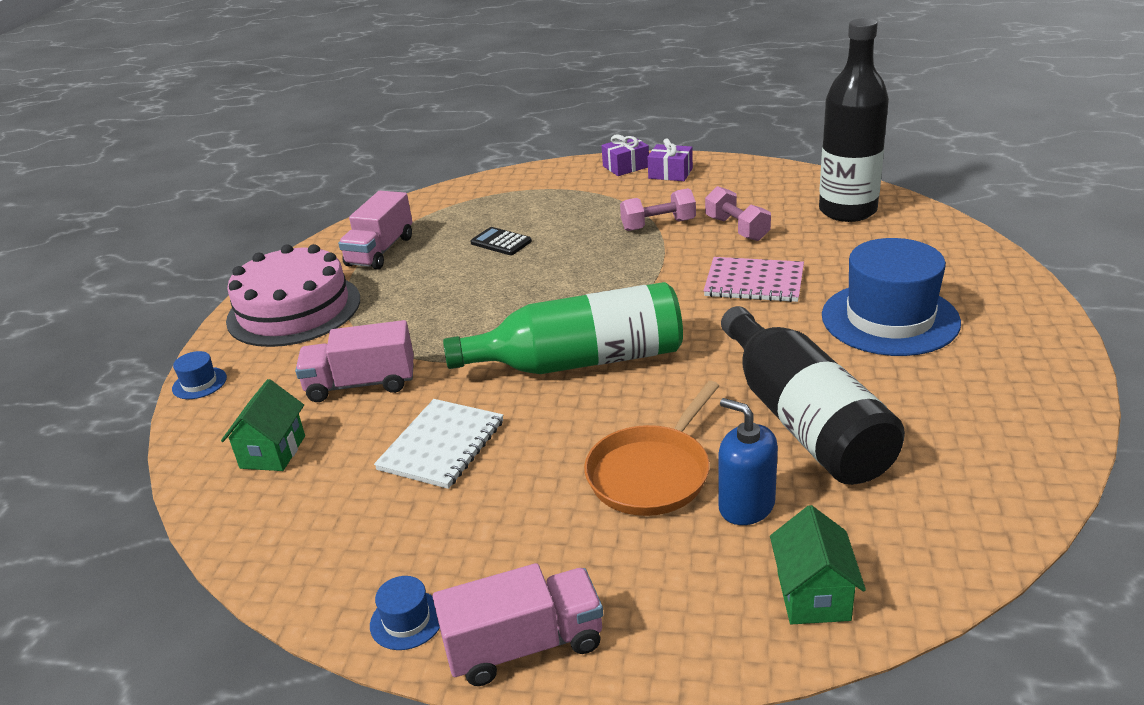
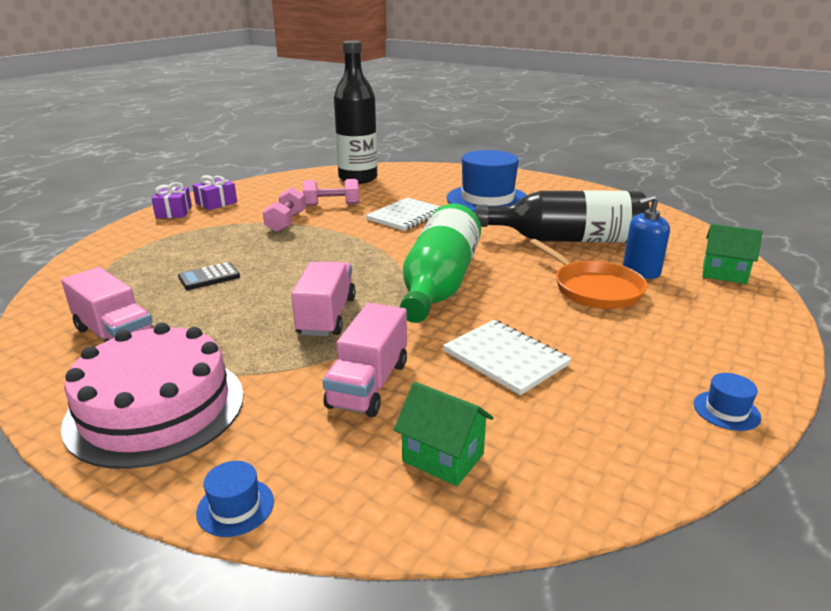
camera: 70 degrees left, 5 degrees down
pink truck [433,563,603,686] -> pink truck moved to [291,261,356,336]
pink notebook [704,257,804,302] -> white notebook [365,198,441,231]

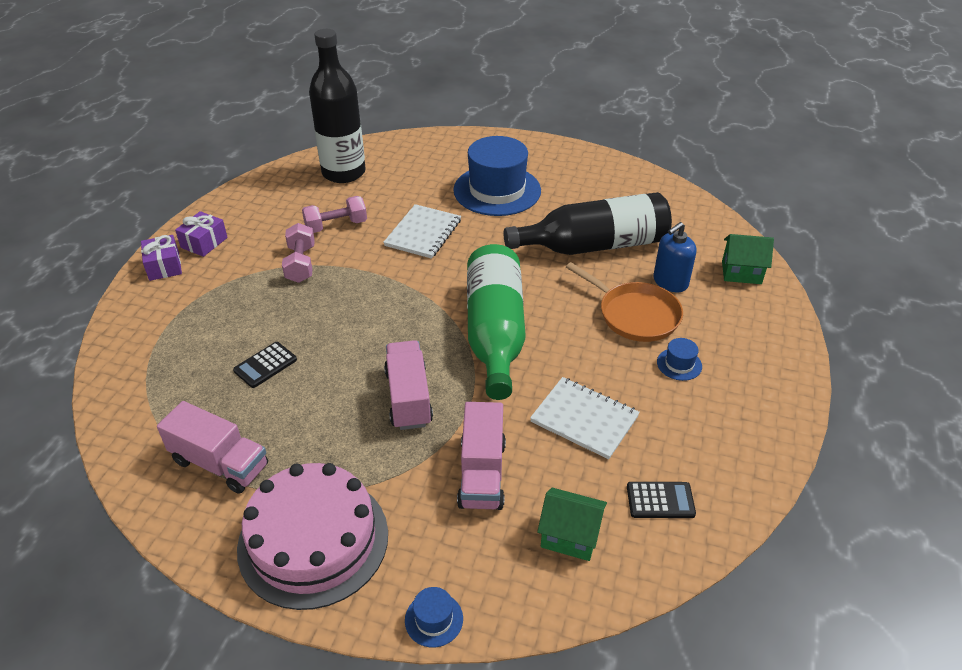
camera: 15 degrees left, 15 degrees up
blue hat [694,373,761,431] -> blue hat moved to [657,338,702,381]
none -> black calculator [627,482,696,518]

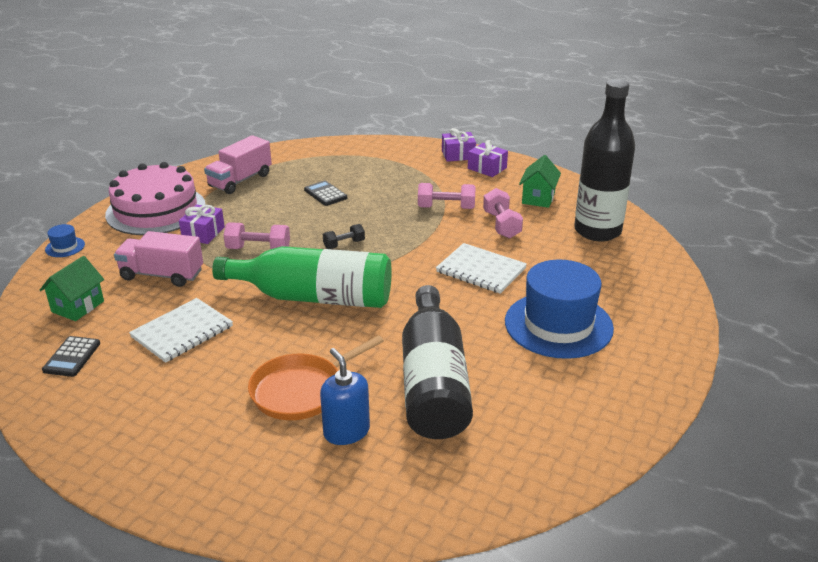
camera: 100 degrees right, 10 degrees down
pink truck [384,340,433,430] -> pink dumbbell [223,222,290,249]
blue hat [657,338,702,381] -> none
green house [722,234,774,284] -> green house moved to [519,155,561,208]
none -> purple gift [179,204,225,244]
none -> black dumbbell [323,224,365,249]

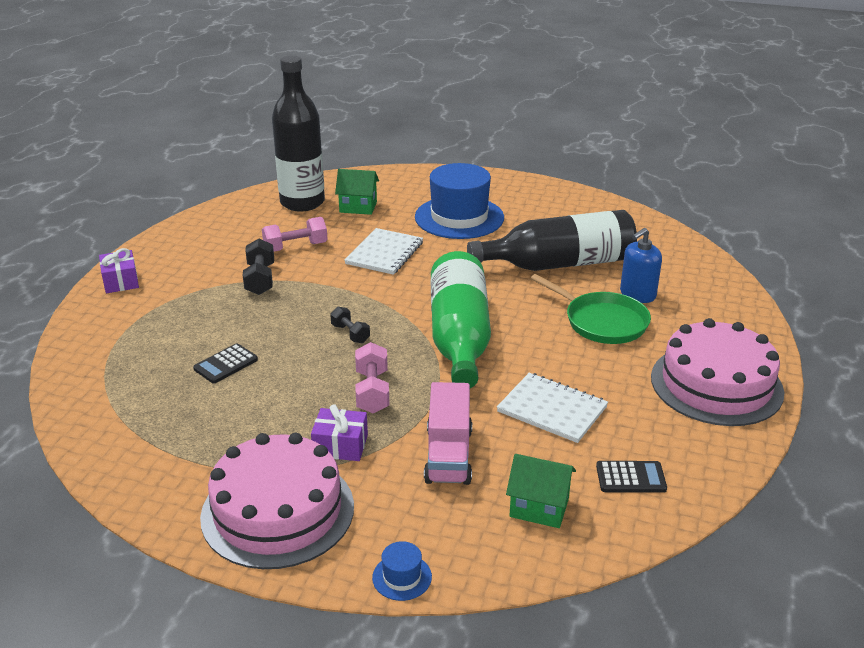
camera: 100 degrees left, 0 degrees up
pink truck [204,135,272,194] -> none
orange pan [248,335,384,420] -> green pan [531,274,651,344]
pink dumbbell [418,183,476,209] -> black dumbbell [243,239,274,295]
purple gift [468,140,508,177] -> none
green house [519,155,561,208] -> green house moved to [335,169,379,215]
none -> pink cake [651,318,784,426]

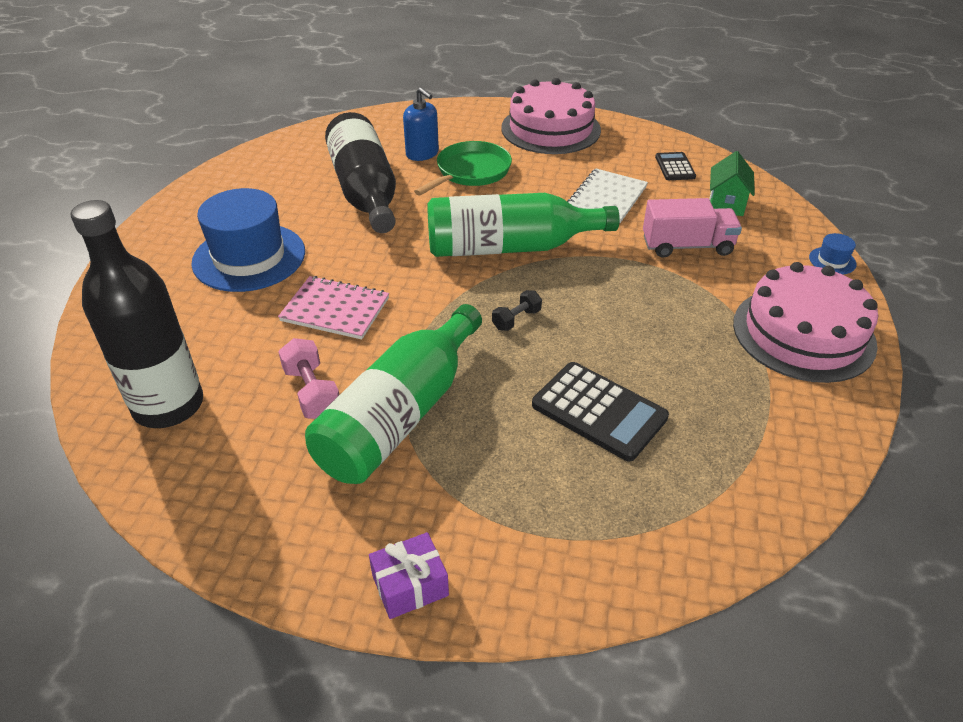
camera: 95 degrees left, 10 degrees up
black calculator [193,344,258,383] -> black calculator [532,362,669,461], size x1.76
black dumbbell [243,239,274,295] -> green bottle [305,304,482,484]
purple gift [311,404,368,461] -> none
green house [335,169,379,215] -> none
white notebook [344,228,423,275] -> pink notebook [278,276,389,339]
pink dumbbell [355,342,390,413] -> none

